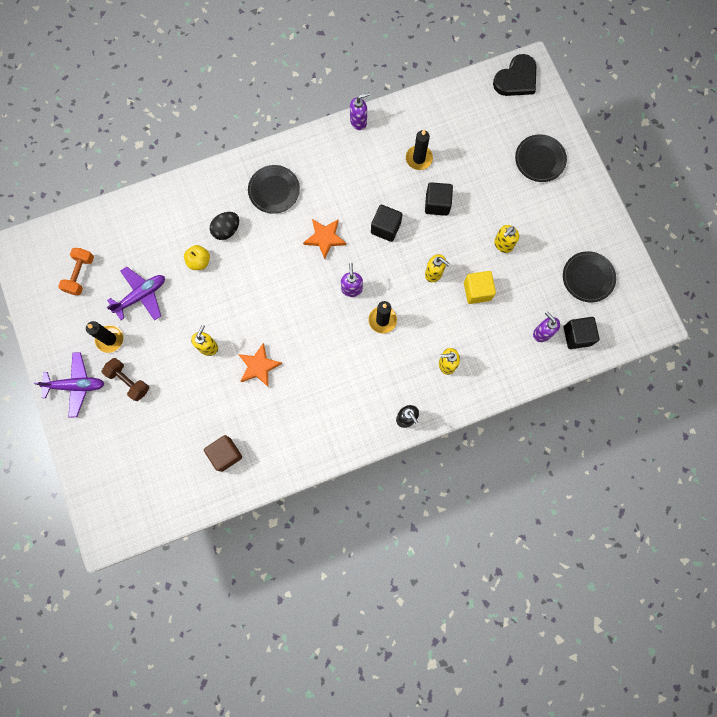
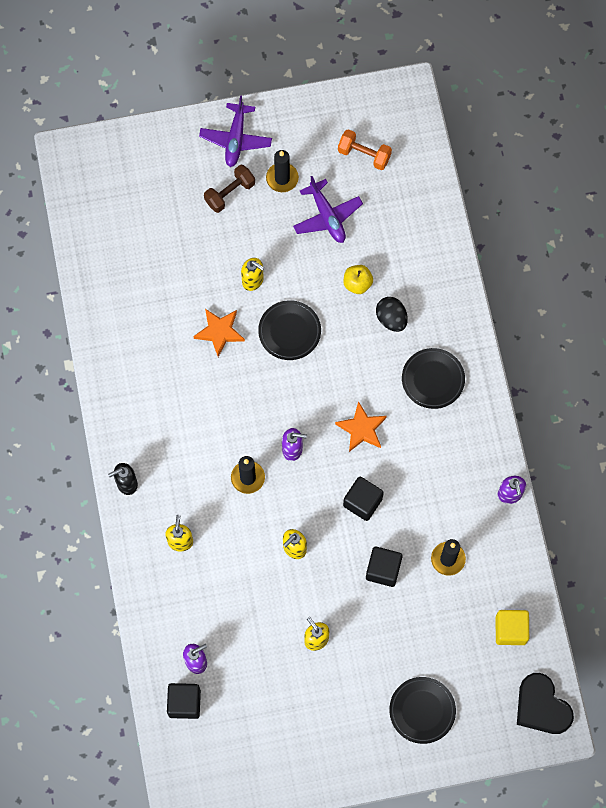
camera: 100 degrees right, 5 degrees down
brown cube [204,435,242,472] -> none
yellow cube [464,271,496,304] -> yellow cube moved to [496,610,529,645]
black plate [563,251,616,302] -> black plate moved to [258,300,321,360]

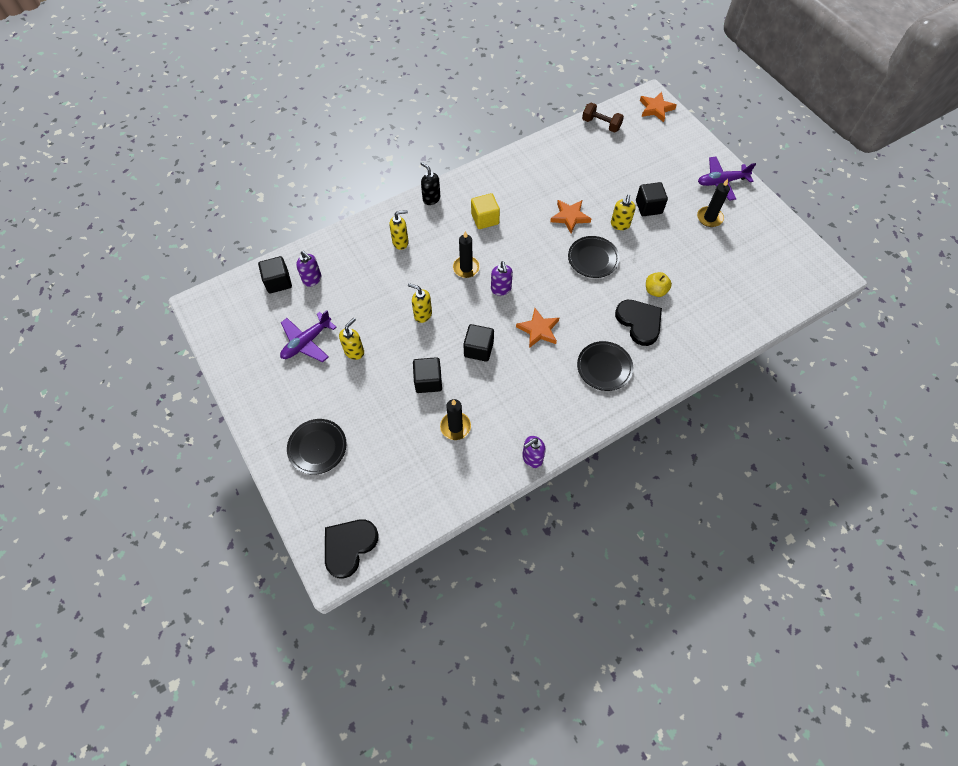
camera: 70 degrees right, 10 degrees down
brown dumbbell [204,165,255,213] -> brown dumbbell moved to [582,102,624,133]
purple plane [293,176,363,243] -> purple plane moved to [280,310,337,362]
orange dumbbell [338,129,392,170] -> none
black egg [376,297,408,332] -> black heart [615,300,662,346]
yellow cube [496,610,529,645] -> yellow cube moved to [471,193,500,229]
none -> black cube [636,182,668,216]
none -> orange star [640,92,677,122]

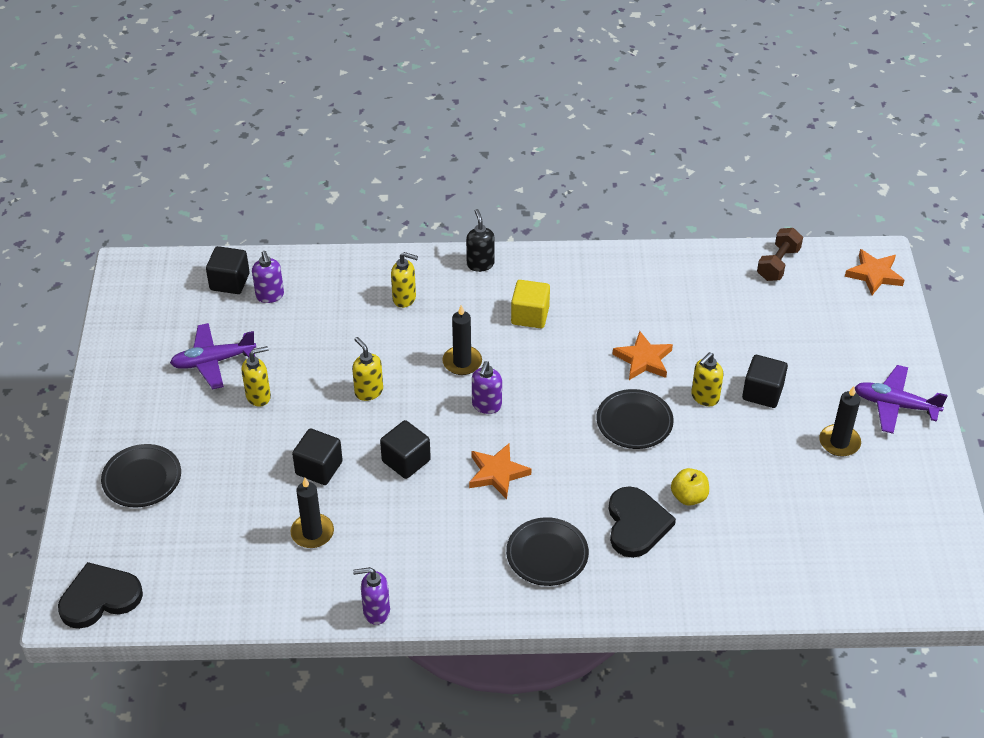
camera: 30 degrees right, 15 degrees down
brown dumbbell [582,102,624,133] -> brown dumbbell turned 60 degrees clockwise [757,228,803,281]

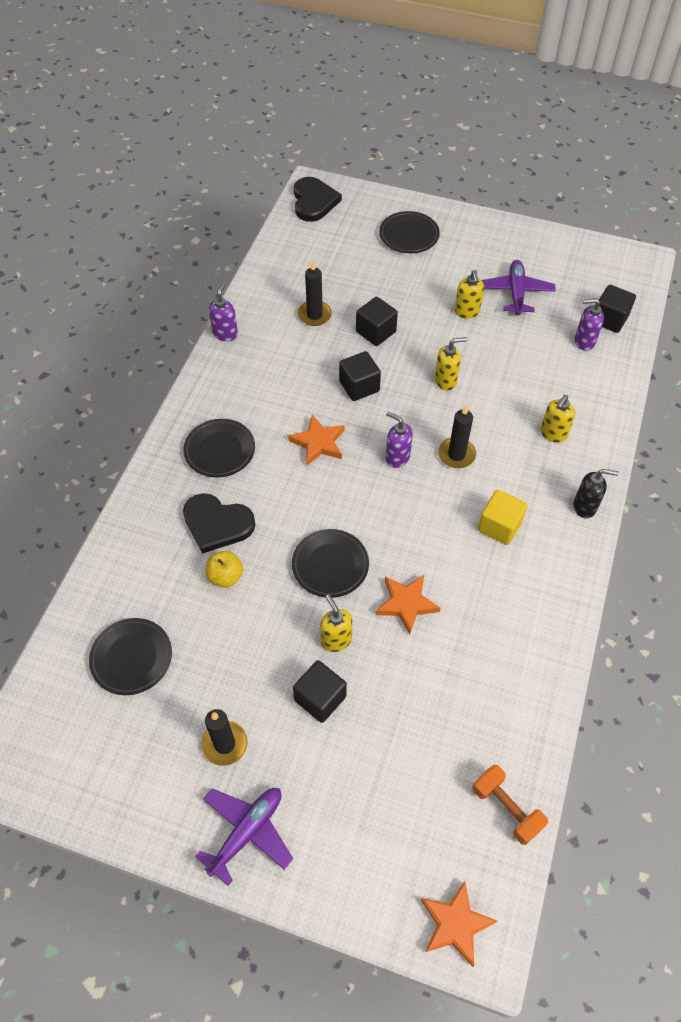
camera: 110 degrees right, 10 degrees up
brown dumbbell [757,228,803,281] -> orange dumbbell [472,765,548,845]
none -> black plate [89,618,172,695]

